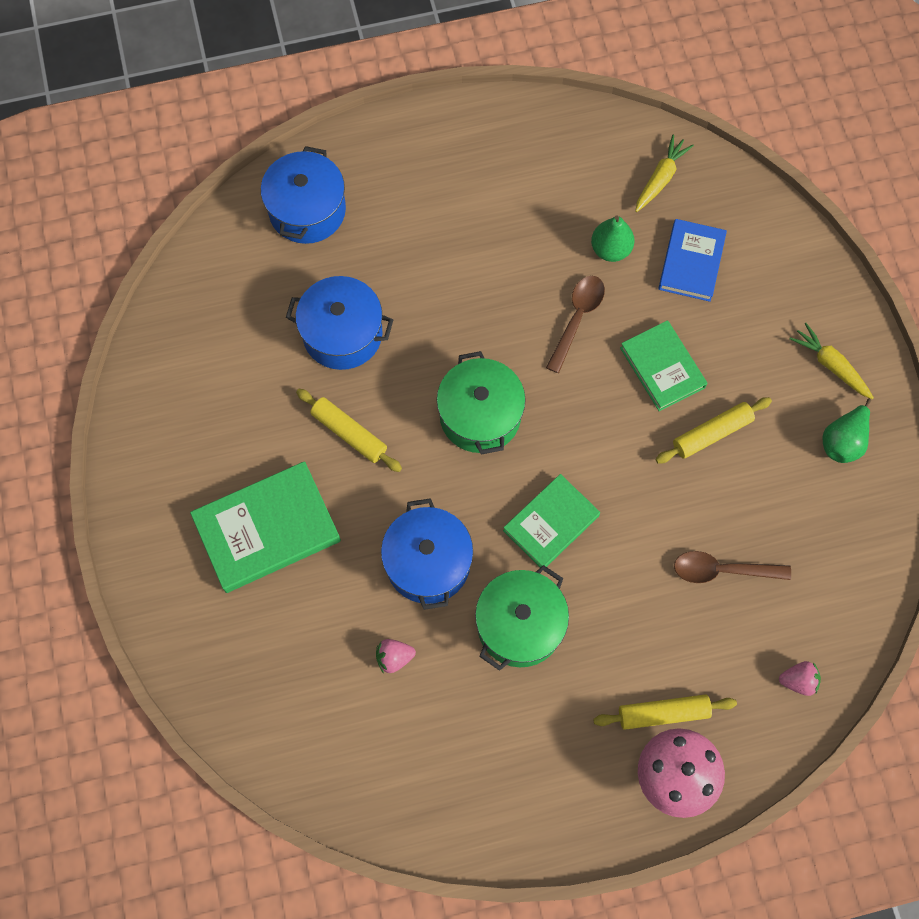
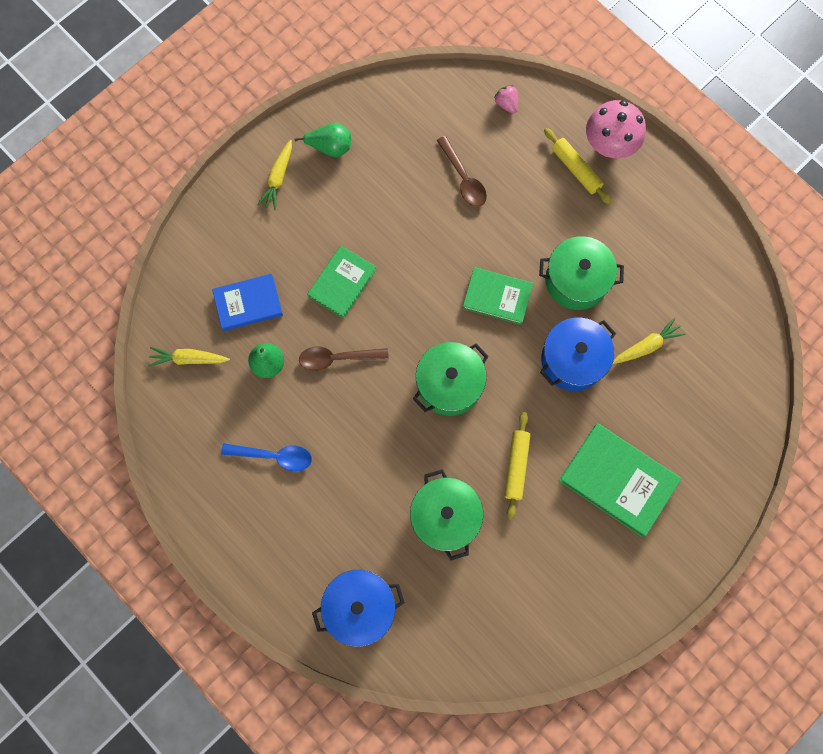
camera: 120 degrees left, 5 degrees up
blue pot [286,276,393,370] -> green pot [410,469,483,560]
pink strawberry [376,639,416,673] -> yellow carrot [613,318,686,364]
yellow rolling pin [655,397,772,464] -> none
none -> blue spoon [221,443,312,471]

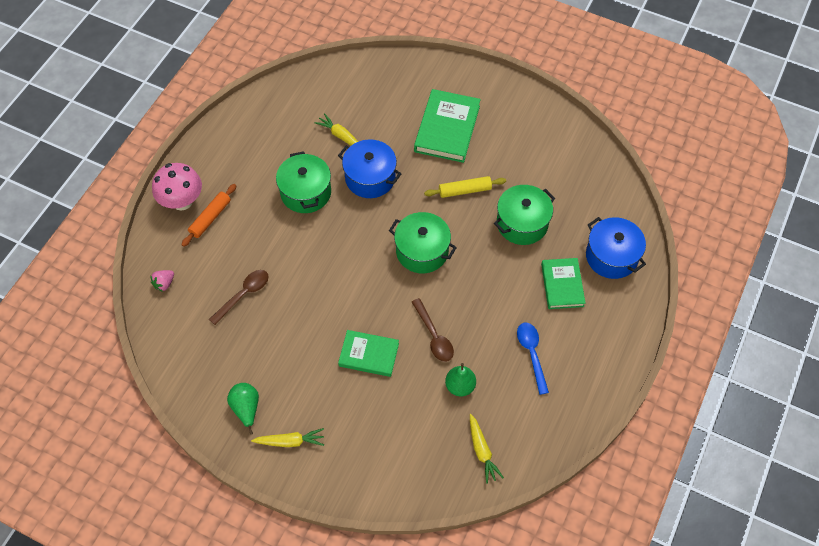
camera: 110 degrees left, 15 degrees down
blue book [212,274,283,331] -> none
green book [462,267,533,325] -> green book moved to [541,258,585,309]
yellow rolling pin [544,128,611,204] -> orange rolling pin [182,184,236,247]

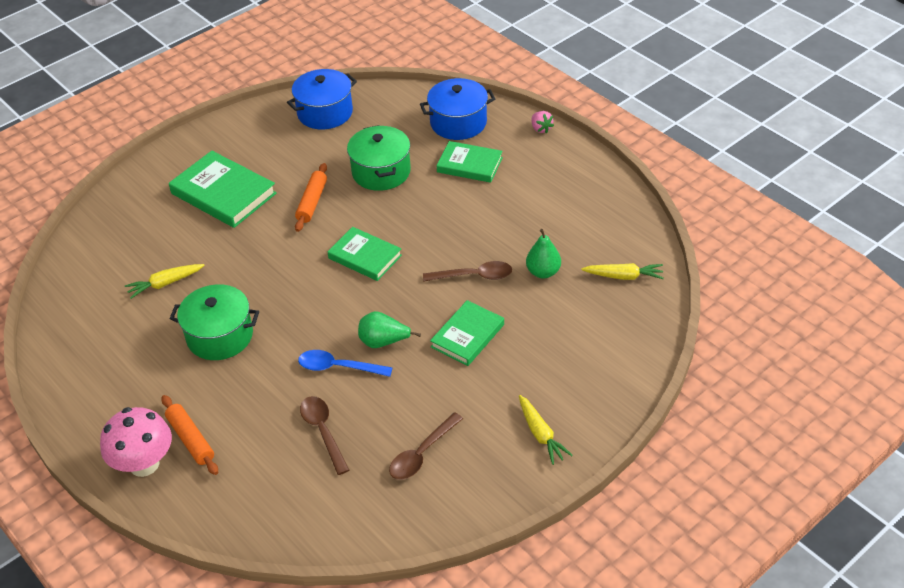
camera: 65 degrees left, 15 degrees down
pink strawberry [150,270,174,292] -> pink strawberry moved to [532,111,554,134]
green pear [227,383,259,435] -> green pear moved to [358,311,421,348]
yellow carrot [251,428,324,447] -> yellow carrot turned 135 degrees clockwise [519,395,573,465]
blue pot [338,139,401,198] -> blue pot moved to [287,69,357,129]
green pot [389,212,457,273] -> green book [328,227,402,281]
yellow rolling pin [424,176,506,198] -> orange rolling pin [295,163,327,232]
blue spoon [517,323,549,395] -> blue spoon moved to [298,350,393,377]
none -> brown spoon [389,412,463,480]

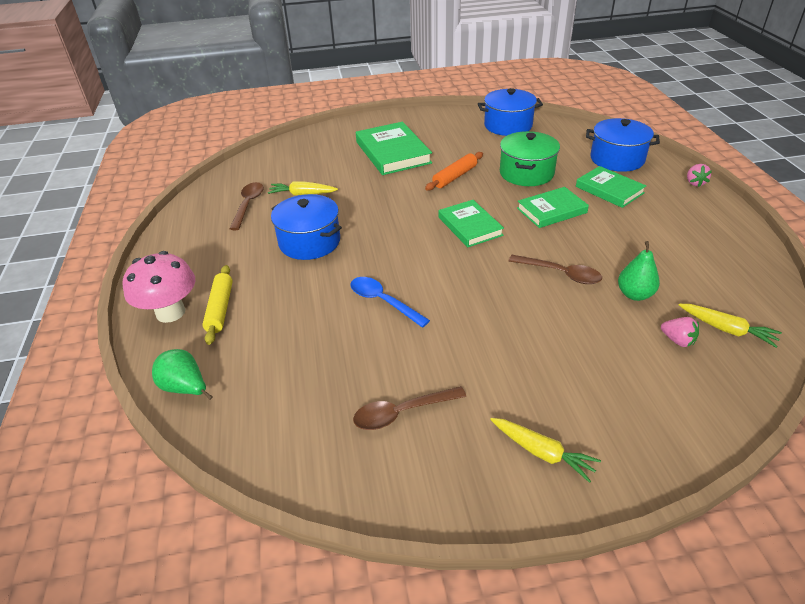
camera: 30 degrees right, 5 degrees down
orange rolling pin [161,395,218,475] -> yellow rolling pin [202,265,233,345]
green pot [170,284,259,360] -> blue pot [271,194,342,260]
brown spoon [300,396,349,475] -> brown spoon moved to [229,182,264,230]
green pear [358,311,421,348] -> green pear moved to [152,349,213,400]
green book [430,300,504,366] -> green book moved to [517,187,589,228]
yellow carrot [519,395,573,465] -> yellow carrot turned 60 degrees counterclockwise [490,418,601,483]
none -> pink strawberry [661,317,699,347]

